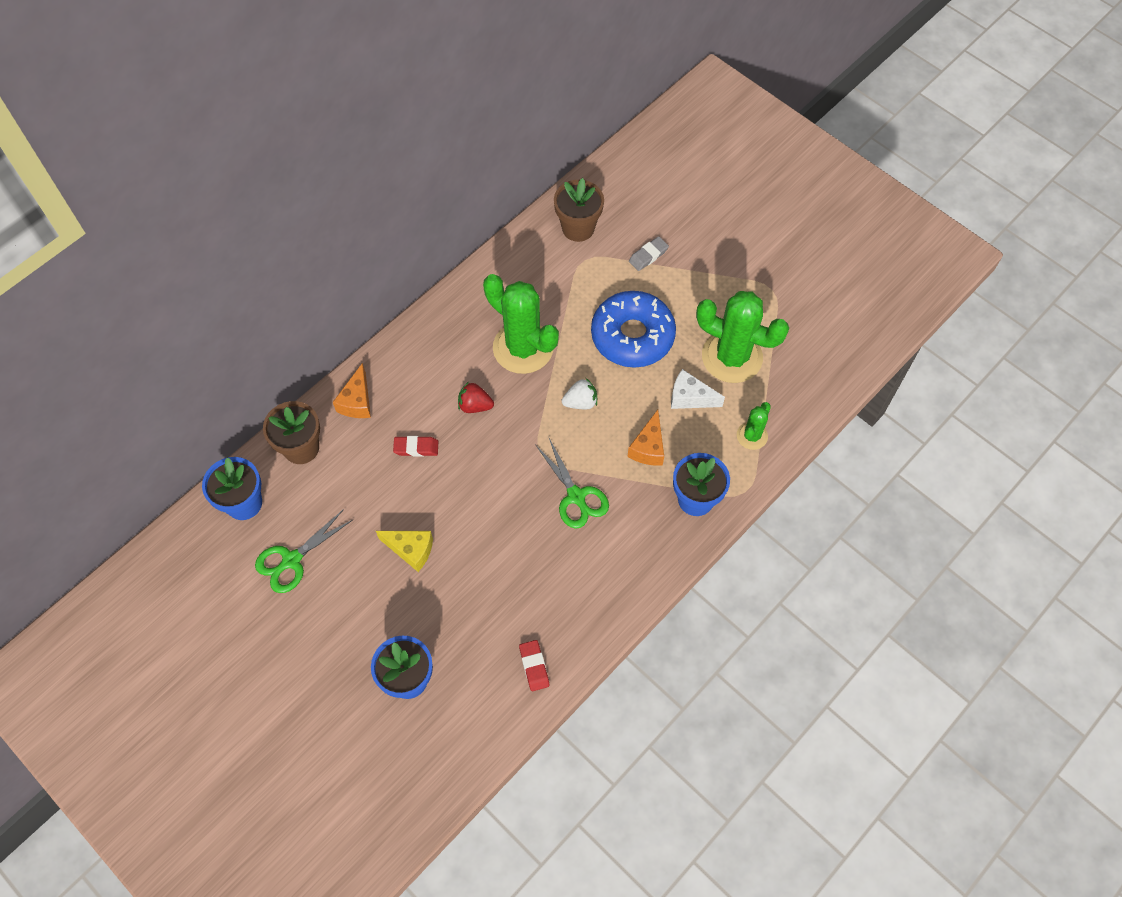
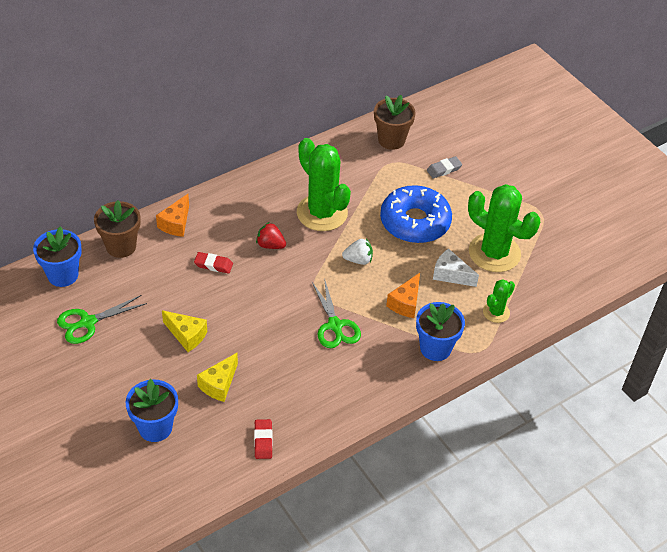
camera: 10 degrees right, 15 degrees down
none -> yellow cheese [197,353,238,402]

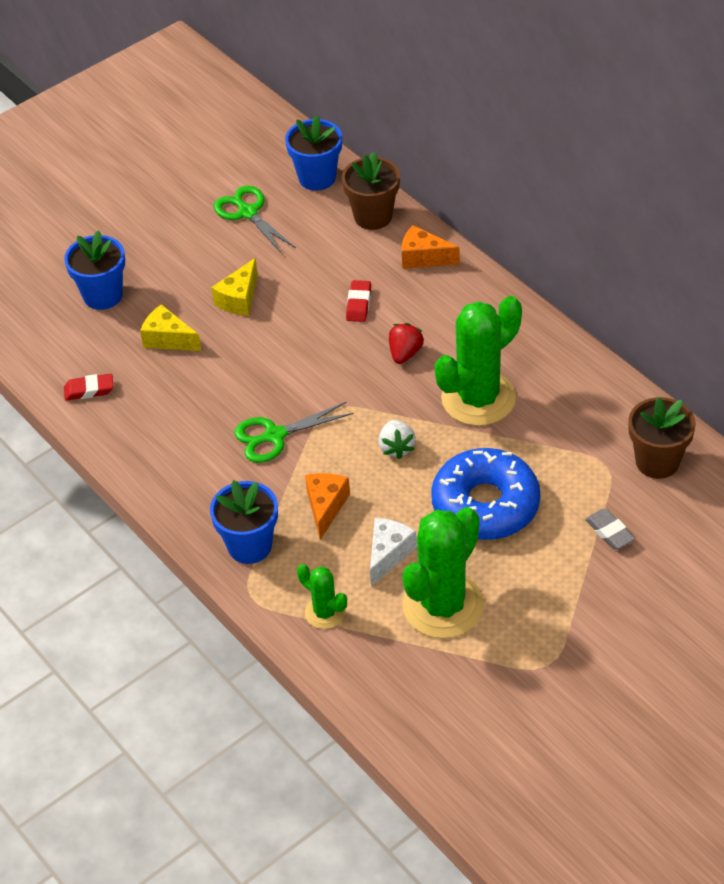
camera: 90 degrees right, 0 degrees up
orange cheese [386,273,420,318] -> orange cheese turned 75 degrees clockwise [305,473,350,540]

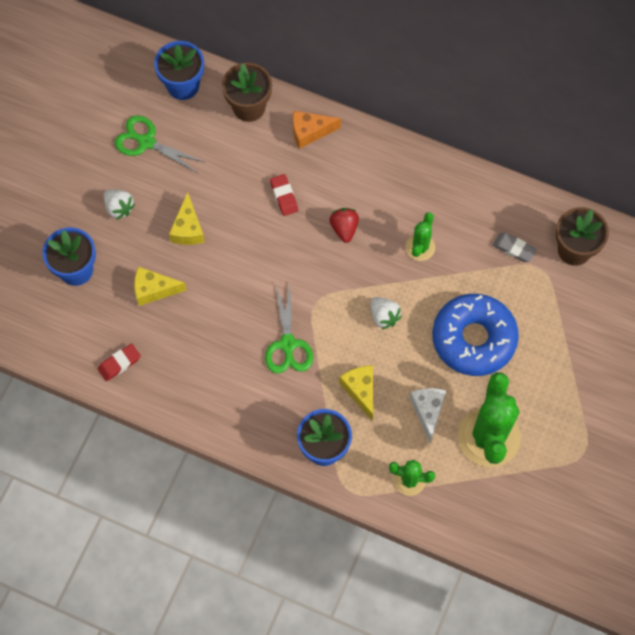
camera: 30 degrees left, 20 degrees up
green scissors [234,402,353,463] -> green scissors turned 45 degrees counterclockwise [265,285,313,373]
orange cheese [305,473,350,540] -> yellow cheese [339,365,373,420]
green cactus [435,296,522,426] -> green cactus [406,212,435,261], size x0.50
grey eraser [585,509,635,549] -> grey eraser moved to [493,233,537,262]
none -> white strawberry [104,189,135,220]

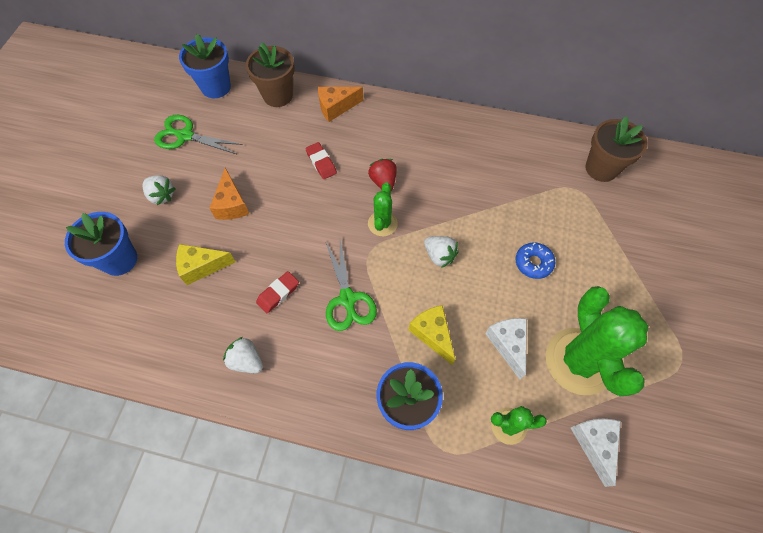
camera: 10 degrees left, 5 degrees down
red eraser [98,344,141,381] -> red eraser moved to [256,271,299,314]
yellow cheese [169,192,205,245] -> orange cheese [210,168,249,220]
green cactus [406,212,435,261] -> green cactus moved to [368,182,398,237]
blue donut [432,294,519,376] -> blue donut [515,242,556,279], size x0.45
grey eraser [493,233,537,262] -> none
none -> white strawberry [223,337,263,373]
none -> white cheese [571,419,621,487]

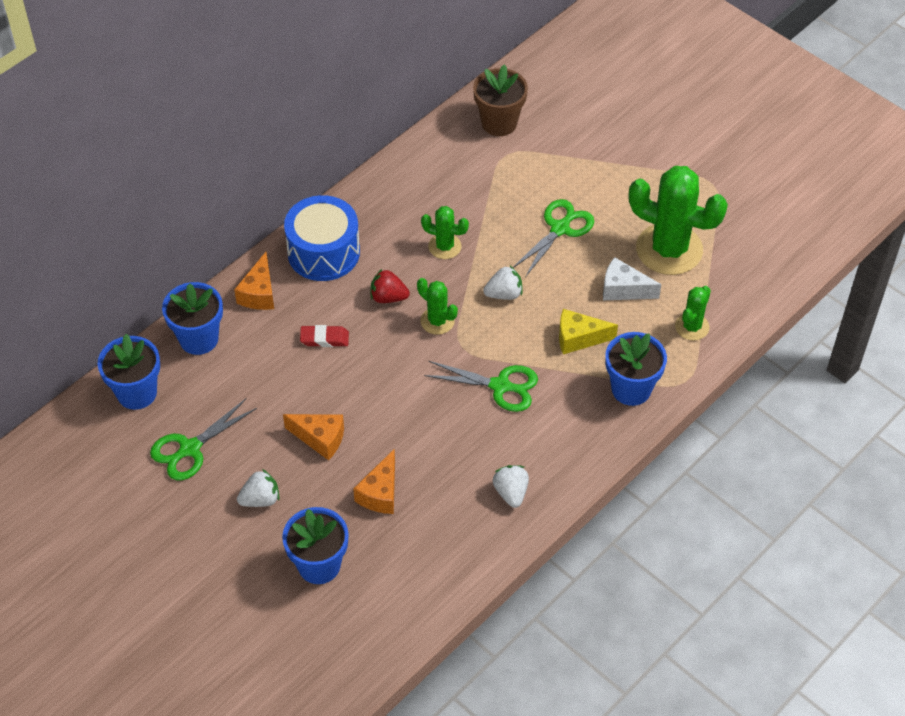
camera: 60 degrees left, 10 degrees down
yellow cheese [176,244,236,285] -> orange cheese [353,449,395,514]
white strawberry [223,337,263,373] -> white strawberry turned 105 degrees clockwise [493,465,529,508]
brown flower pot [246,42,295,107] -> blue flower pot [162,282,223,355]
red eraser [256,271,299,314] -> none
blue donut [515,242,556,279] -> green scissors [513,199,594,277]
white cheese [571,419,621,487] -> none
none -> blue drum [284,195,360,281]
none -> green cactus [421,206,469,259]

